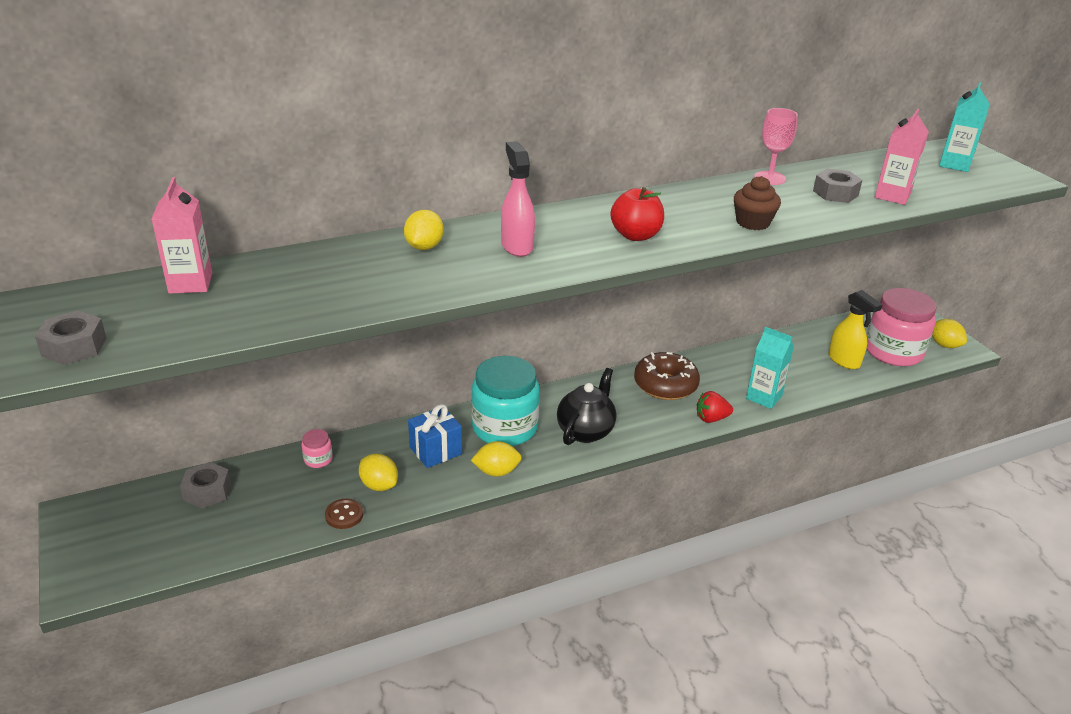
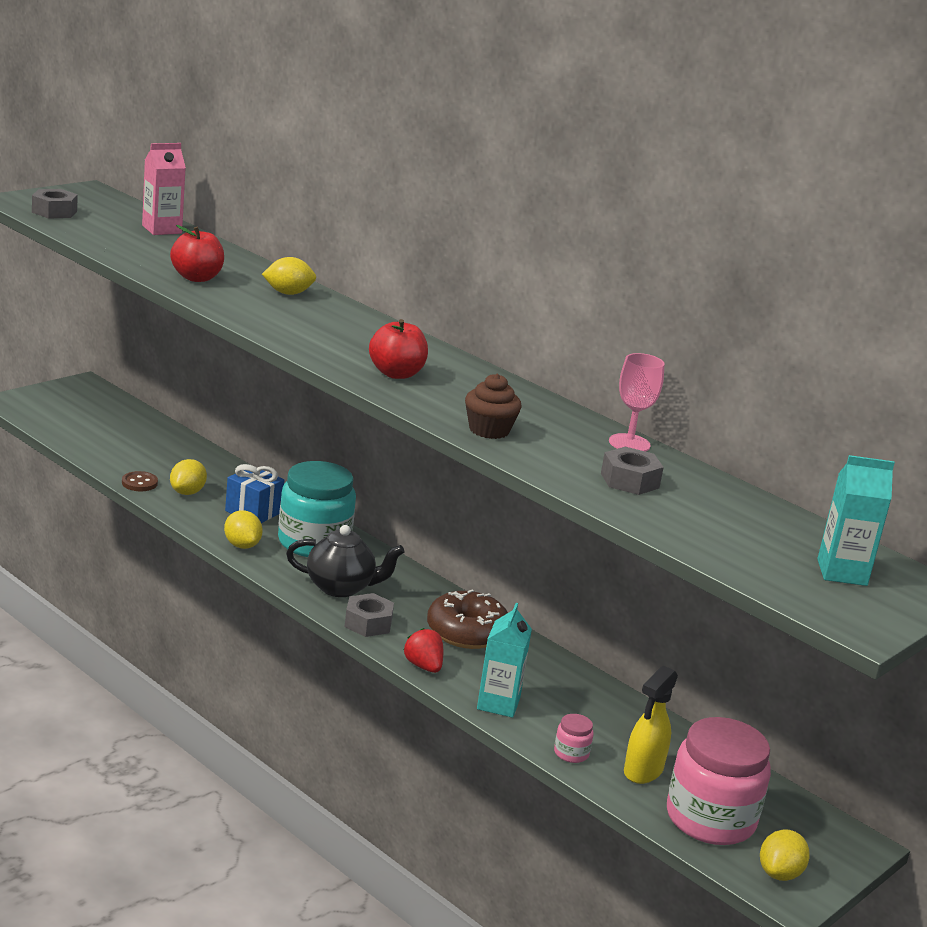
camera: 65 degrees right, 10 degrees down
grey nut [180,462,231,509] -> grey nut moved to [344,593,394,637]
pink jar [301,429,333,468] -> pink jar moved to [554,714,594,763]
pink spray bottle [501,141,535,257] -> none
pink carton [875,109,929,205] -> none
none -> red apple [170,225,224,282]

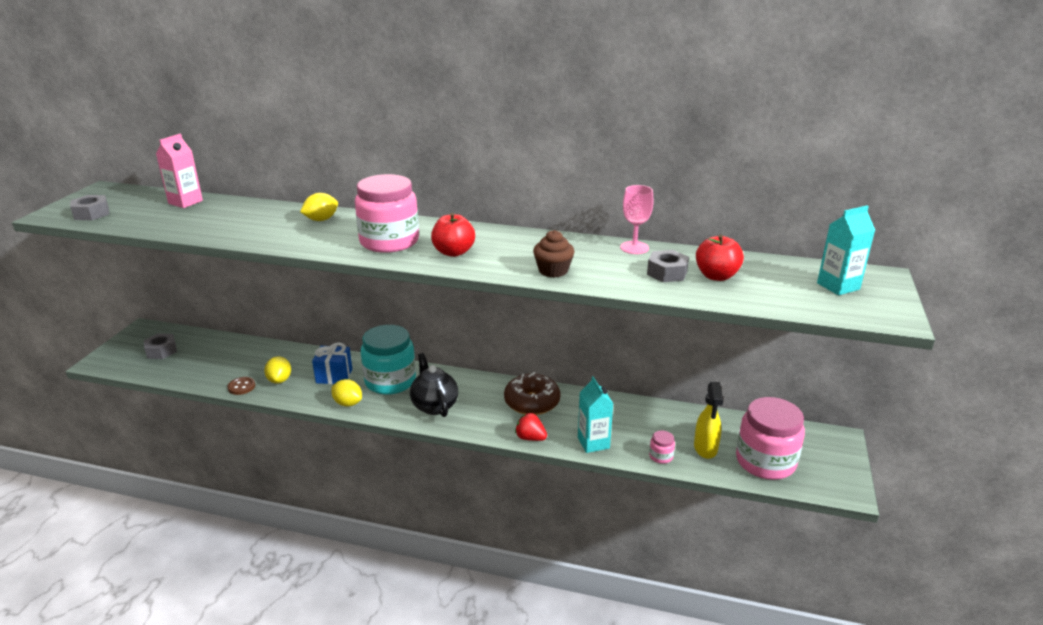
camera: 25 degrees left, 5 degrees up
red apple [170,225,224,282] -> red apple moved to [696,234,744,281]
black teapot [286,525,405,597] -> black teapot turned 90 degrees counterclockwise [410,353,458,417]
grey nut [344,593,394,637] -> grey nut moved to [144,333,177,359]
yellow lemon [760,829,810,881] -> none
none -> pink jar [355,174,419,253]

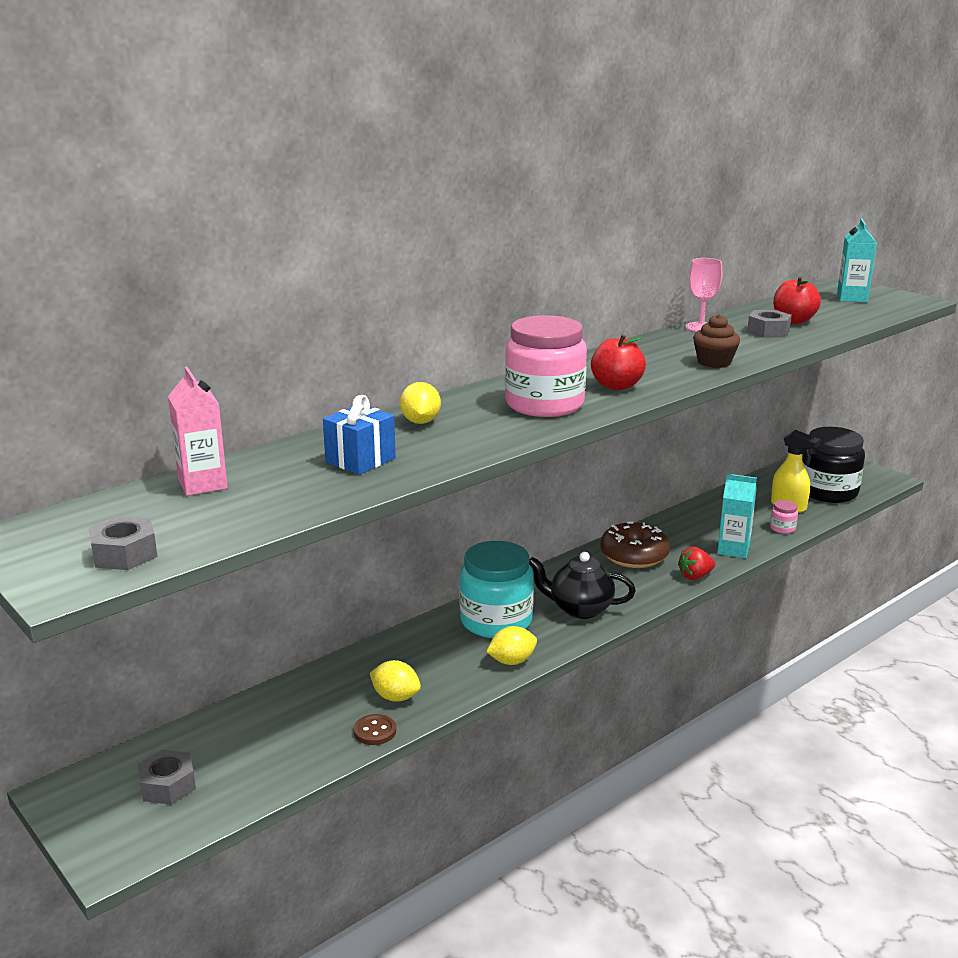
camera: 55 degrees left, 5 degrees down
blue gift [312,343,352,384] -> blue gift moved to [323,395,396,475]
pink jar [736,397,805,480] -> black jar [802,427,865,503]

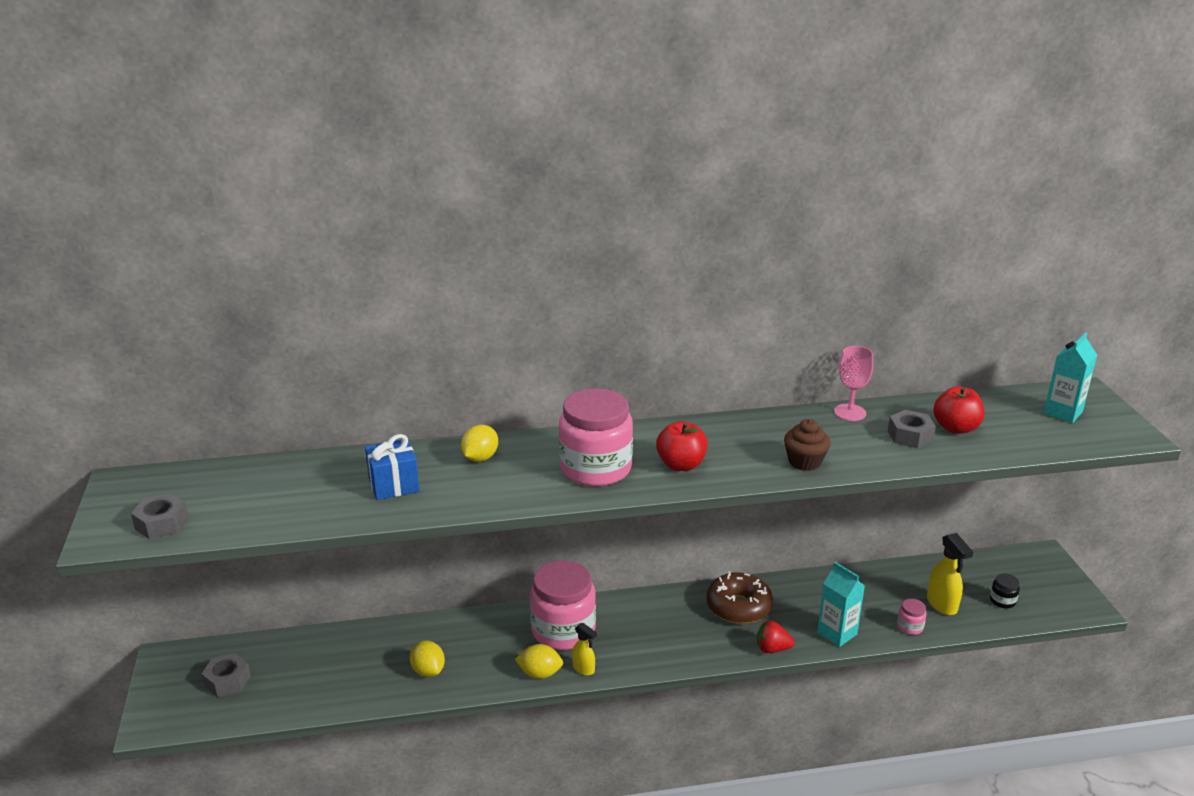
camera: 30 degrees right, 5 degrees up
pink carton [168,367,228,496] -> none
brown button [354,714,396,745] -> none
turquoise jar [459,541,534,638] -> pink jar [530,560,596,650]
black teapot [529,552,636,619] -> none
black jar [802,427,865,503] -> black jar [990,573,1020,608], size x0.41
none -> yellow spray bottle [572,623,597,676]

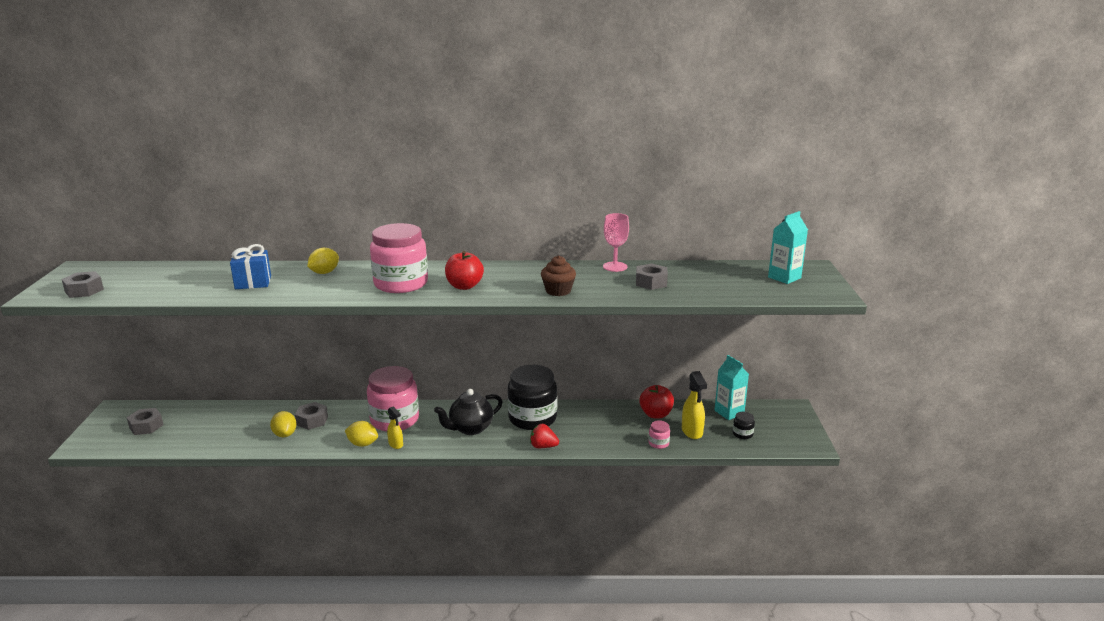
camera: 10 degrees right, 5 degrees down
brown donut [706,572,773,624] -> black jar [508,365,557,430]
turquoise carton [817,562,865,647] -> turquoise carton moved to [714,355,749,420]
red apple [933,386,984,434] -> red apple moved to [639,385,674,418]
none -> grey nut [295,402,328,430]
none -> black teapot [434,389,503,435]

